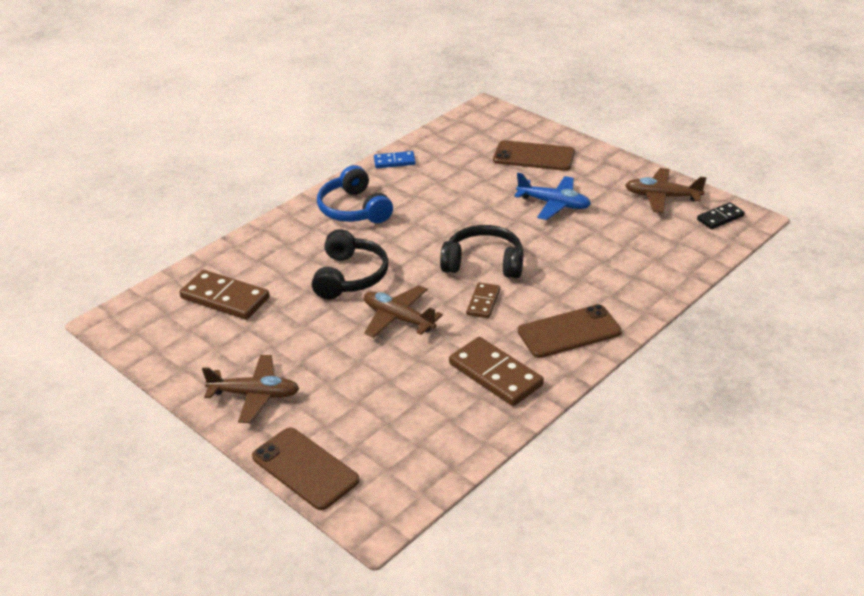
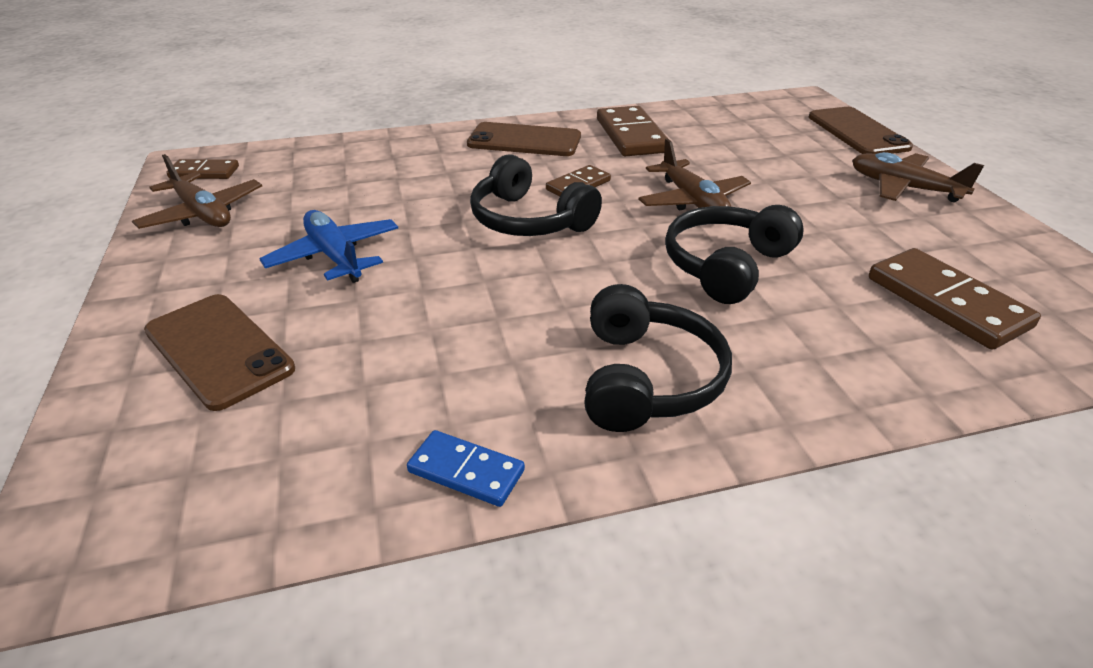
camera: 150 degrees left, 0 degrees up
blue headphones [317,165,393,223] -> black headphones [584,284,732,432]
black domino [697,202,745,229] -> brown domino [166,159,239,179]

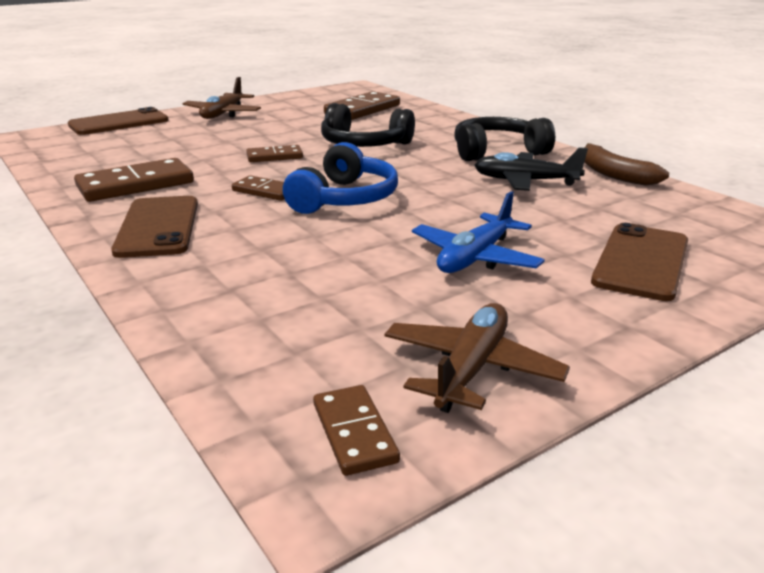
camera: 110 degrees left, 10 degrees down
blue domino [407,430,525,507] -> brown banana [584,143,669,186]
black headphones [470,154,602,236] -> blue headphones [283,142,398,214]
brown plane [638,138,751,210] -> brown domino [246,145,303,162]
none -> black plane [474,147,588,191]

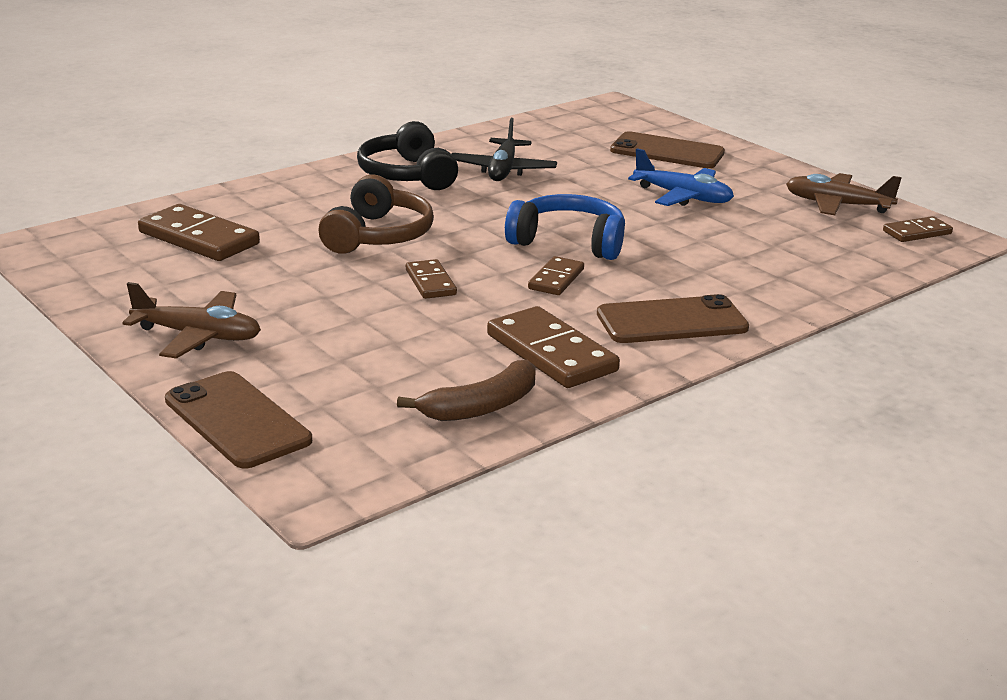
camera: 95 degrees left, 0 degrees up
black headphones [321,103,415,147] -> brown headphones [318,175,434,254]
brown banana [584,143,669,186] -> brown banana moved to [397,360,536,421]

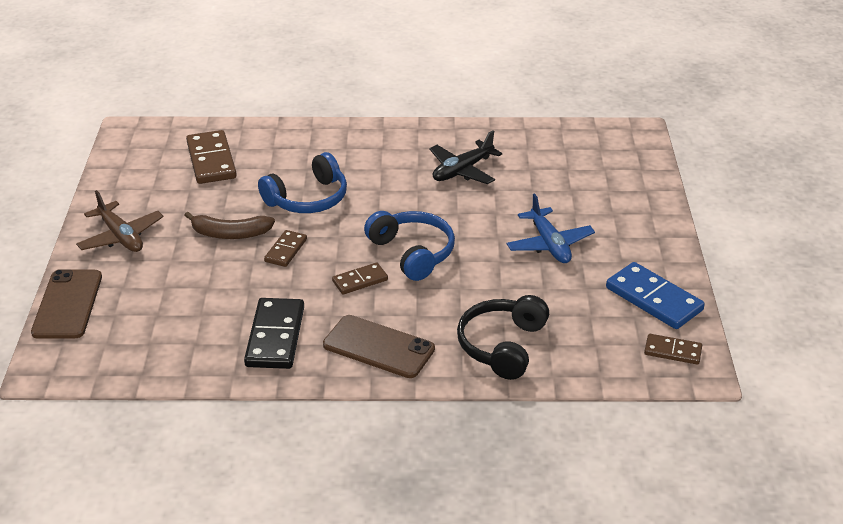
camera: 40 degrees right, 10 degrees up
brown headphones [318,175,434,254] -> blue headphones [258,152,347,213]
black headphones [357,121,458,190] -> black headphones moved to [457,295,549,380]
brown banana [397,360,536,421] -> brown banana moved to [184,212,275,239]
brown domino [487,306,620,388] -> black domino [244,298,304,369]
brown phone [610,131,725,168] -> none
brown plane [786,173,902,215] -> blue domino [606,262,705,329]

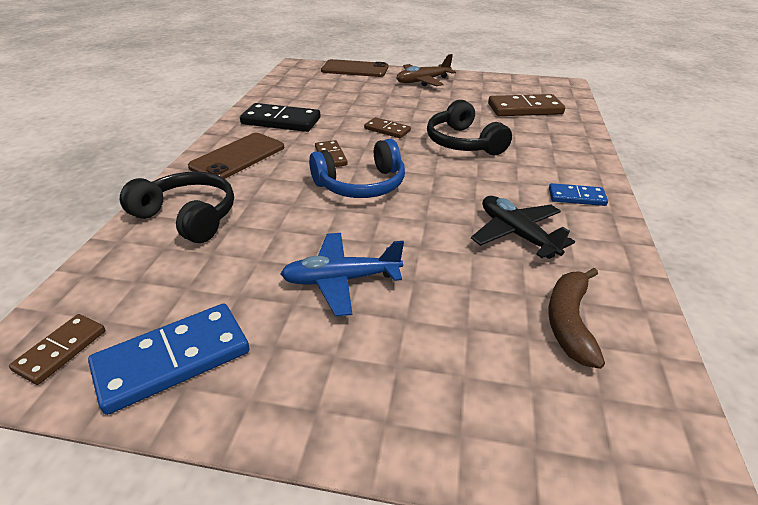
camera: 100 degrees right, 0 degrees up
brown banana [184,212,275,239] -> brown banana moved to [549,268,605,369]
blue headphones [258,152,347,213] -> black headphones [427,100,512,155]
none -> blue domino [549,183,608,206]

